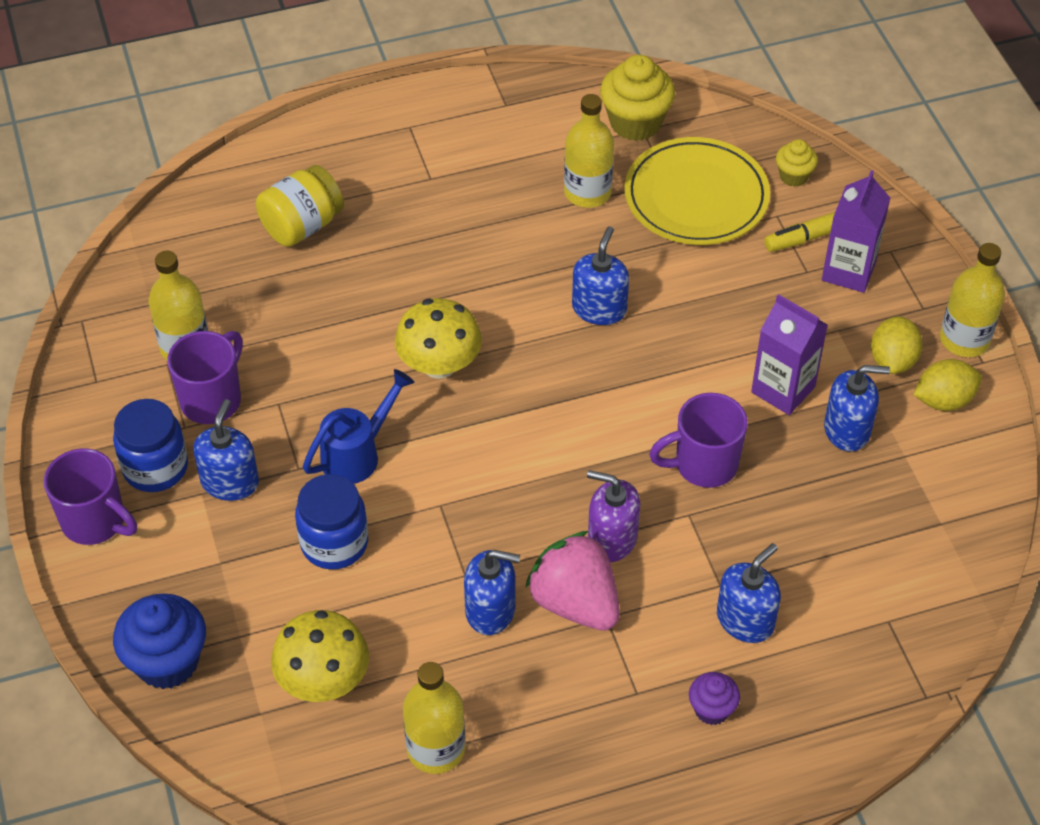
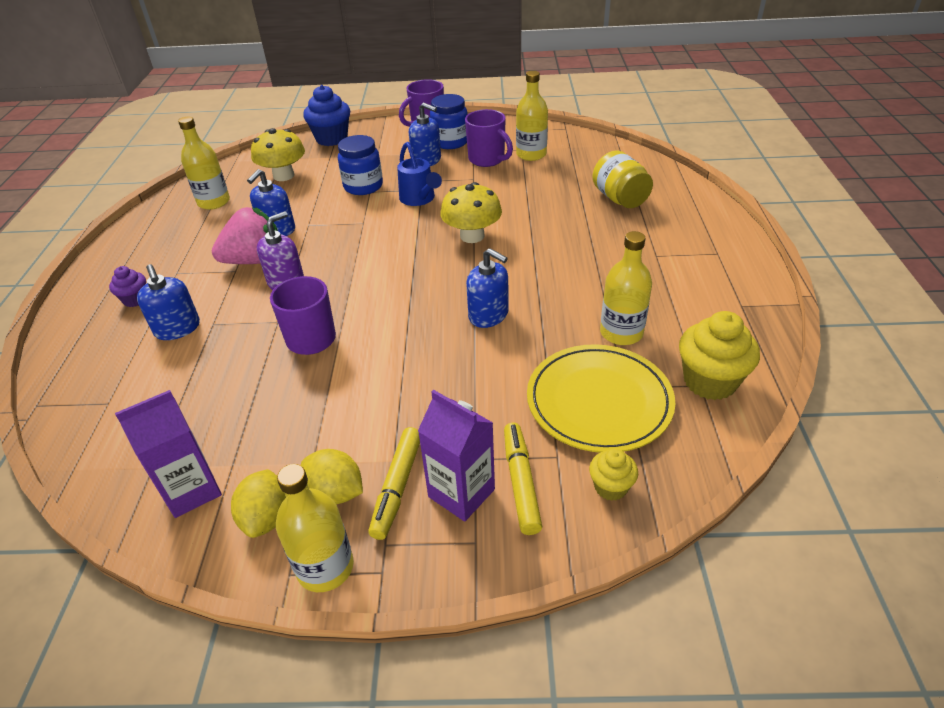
camera: 110 degrees right, 10 degrees down
purple carton [751,294,828,415] -> purple carton moved to [115,390,222,518]
blue soap dispenser [824,365,890,452] -> none
none -> yellow marker [368,427,420,540]

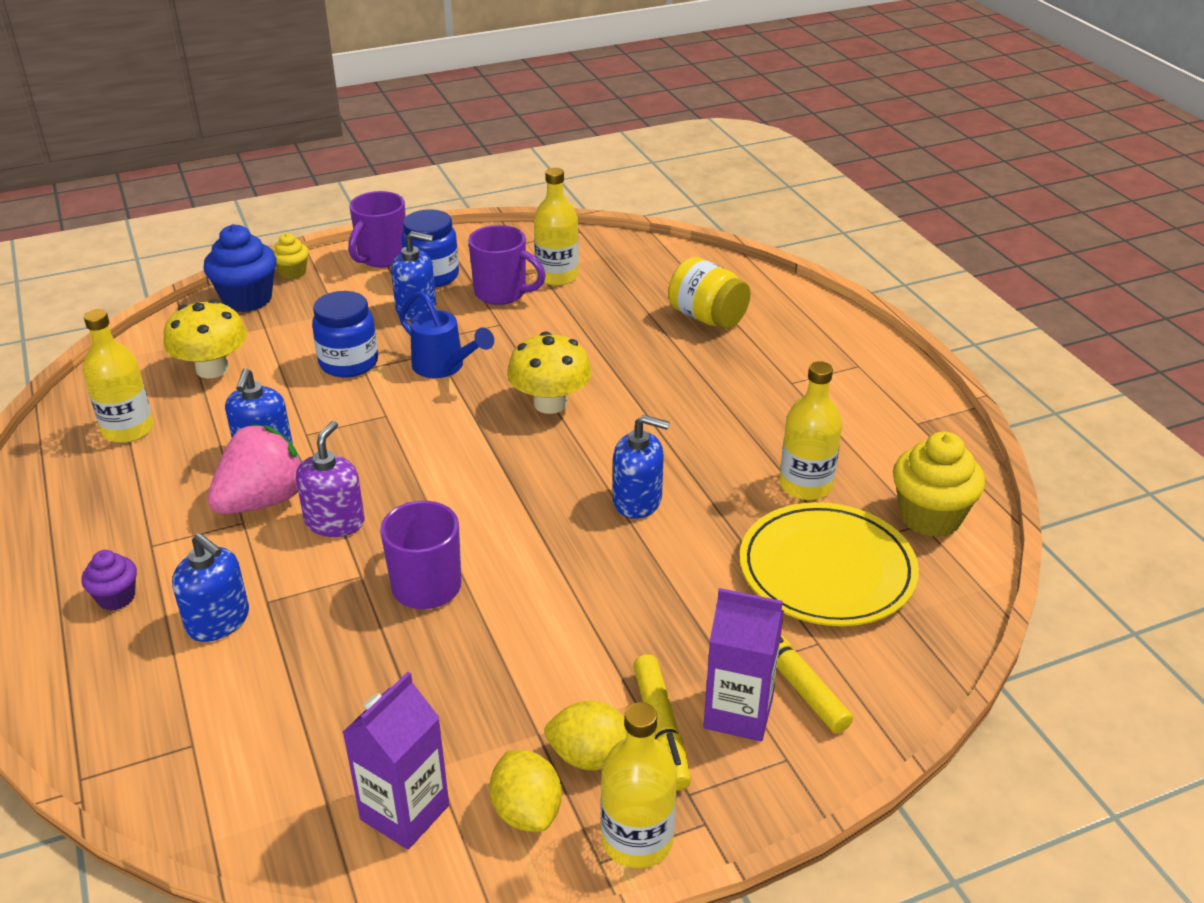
camera: 25 degrees left, 5 degrees down
yellow cupcake [589,449,638,501] -> yellow cupcake moved to [272,233,309,280]

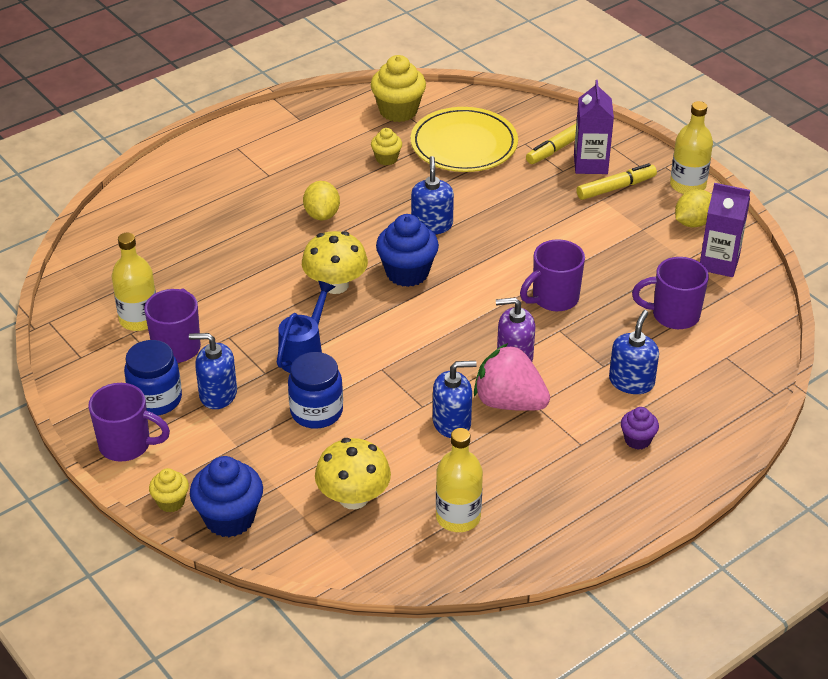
camera: 105 degrees left, 5 degrees up
blue soap dispenser [391,231,436,321] -> blue soap dispenser turned 75 degrees counterclockwise [189,333,237,409]
yellow lemon [544,701,627,770] -> yellow lemon moved to [303,181,340,220]
yellow jar [668,257,751,329] -> none
yellow bottle [779,361,842,500] -> yellow cupcake [371,128,402,165]
none -> blue cupcake [376,214,439,287]
none -> purple mug [632,257,709,329]

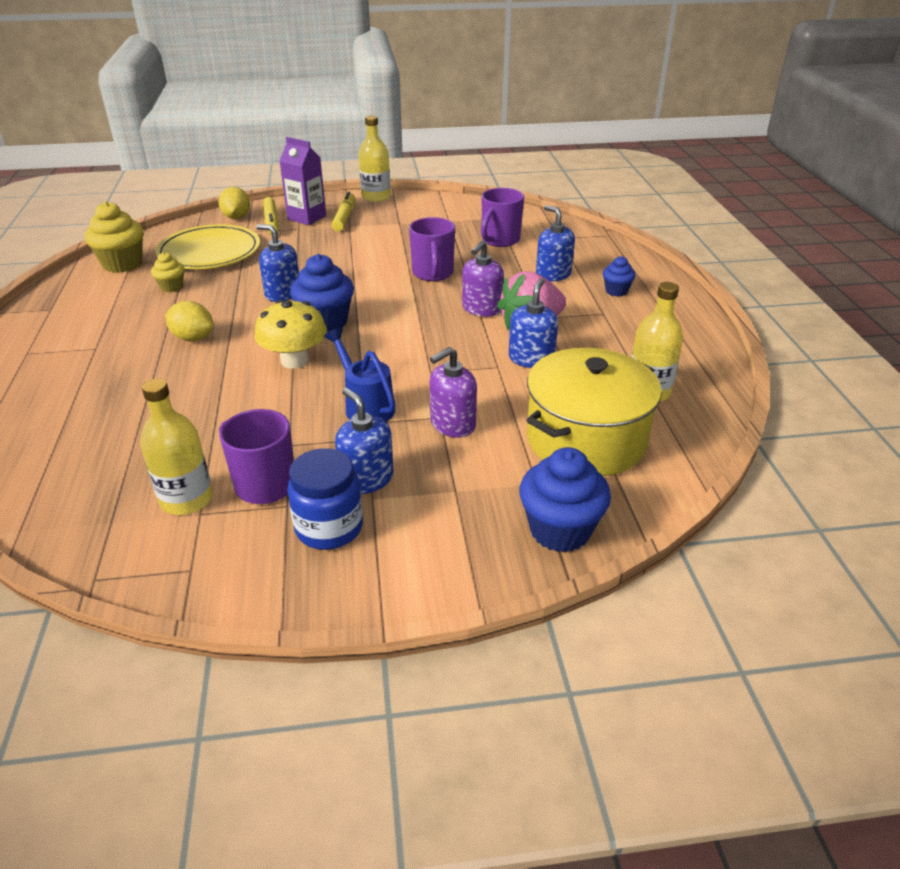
camera: 60 degrees left, 5 degrees down
purple mug [89,383,170,462] -> none
yellow cupcake [149,468,189,512] -> none
blue soap dispenser [189,333,237,409] -> blue soap dispenser turned 105 degrees clockwise [335,388,394,494]
blue jar [288,352,343,429] -> purple soap dispenser [430,347,477,438]
yellow mushroom [315,438,391,509] -> yellow pot [526,348,662,476]
purple cupcake [621,407,659,450] -> blue cupcake [603,256,635,297]
yellow lemon [675,189,712,228] -> yellow lemon moved to [218,187,250,219]
purple carton [700,183,750,277] -> none

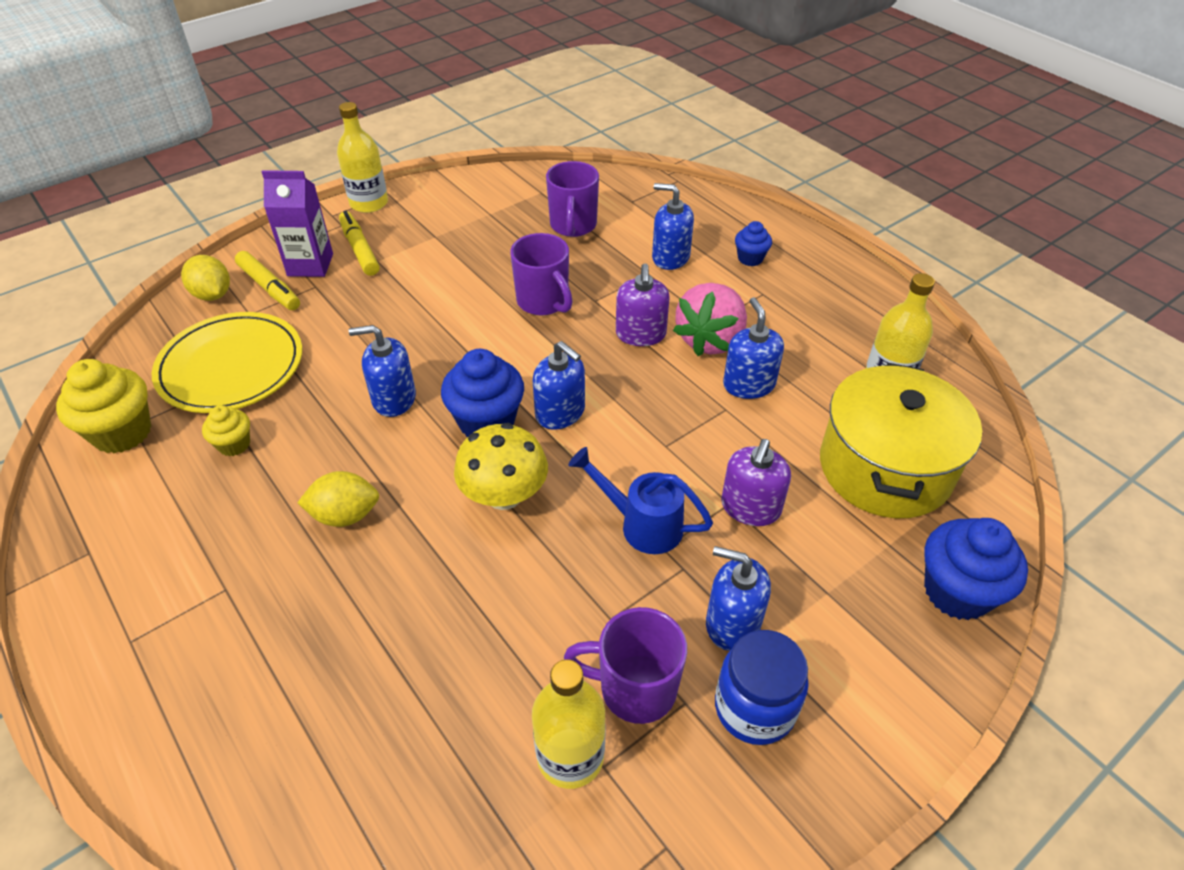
camera: 30 degrees left, 10 degrees up
none -> blue soap dispenser [532,341,585,430]

